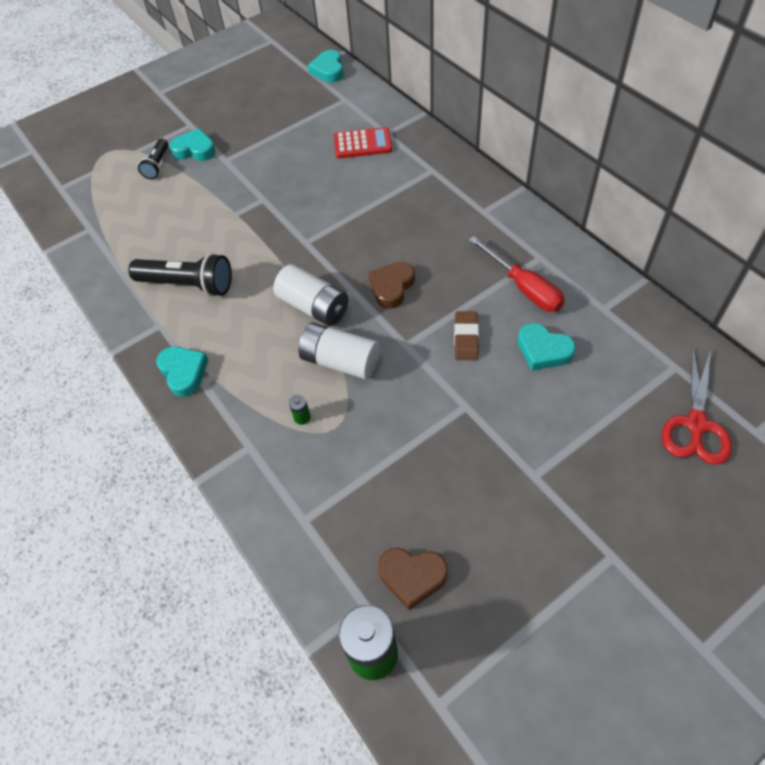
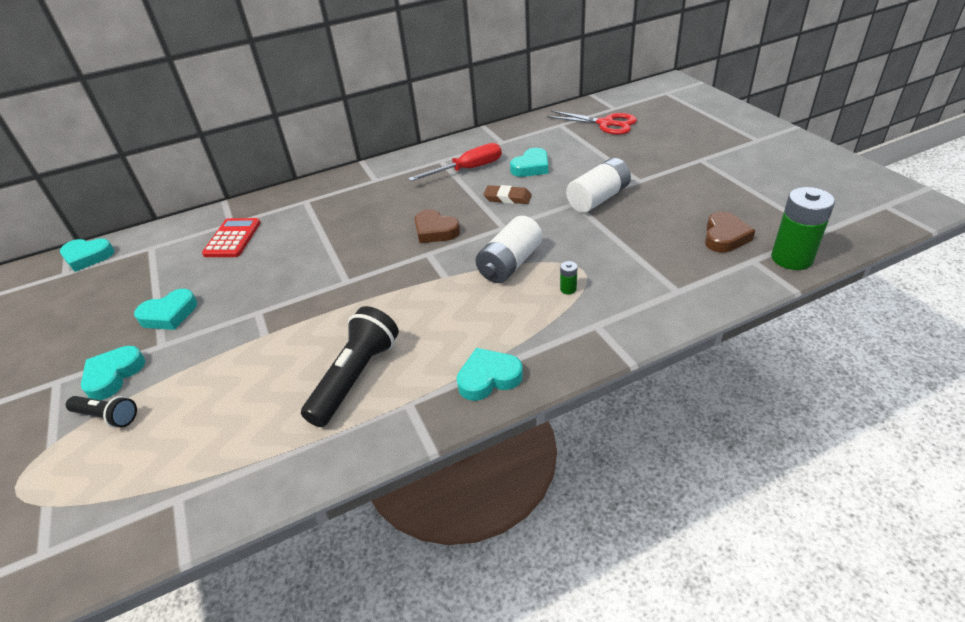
camera: 80 degrees left, 15 degrees down
white battery [273,264,349,326] -> white battery moved to [566,158,631,213]
none -> turquoise heart [134,289,197,330]

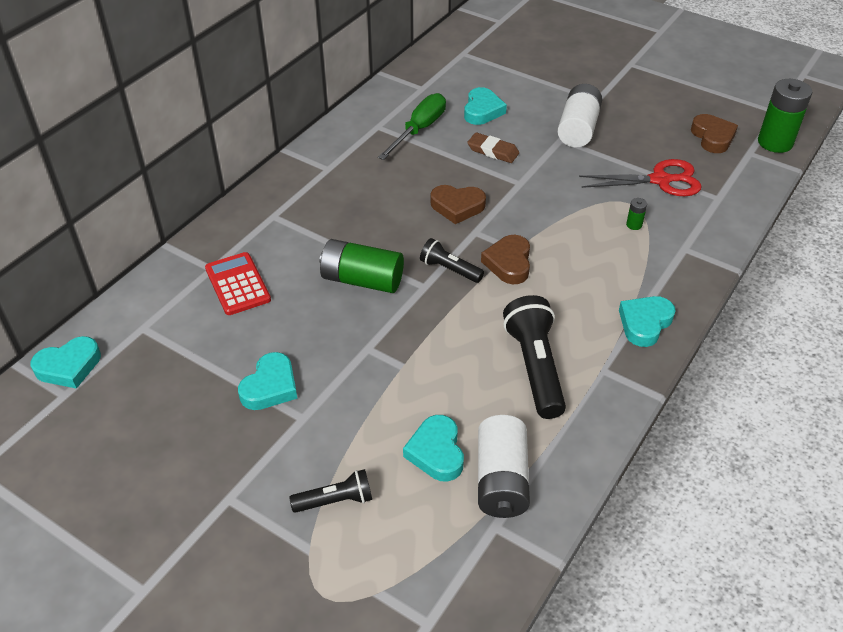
camera: 35 degrees left, 5 degrees up
turquoise heart [81,346,145,400] -> turquoise heart moved to [403,415,464,482]
red screwdriver [408,143,502,181] -> green screwdriver [378,93,446,160]
white battery [476,216,543,283] -> white battery moved to [478,415,530,518]
brown eraser [484,185,532,204] -> brown eraser turned 45 degrees clockwise [467,132,519,163]
red scissors [547,111,637,135] -> red scissors moved to [579,159,702,196]
none -> green battery [319,239,404,293]
none -> black flashlight [420,238,484,283]
none -> brown heart [481,235,530,284]

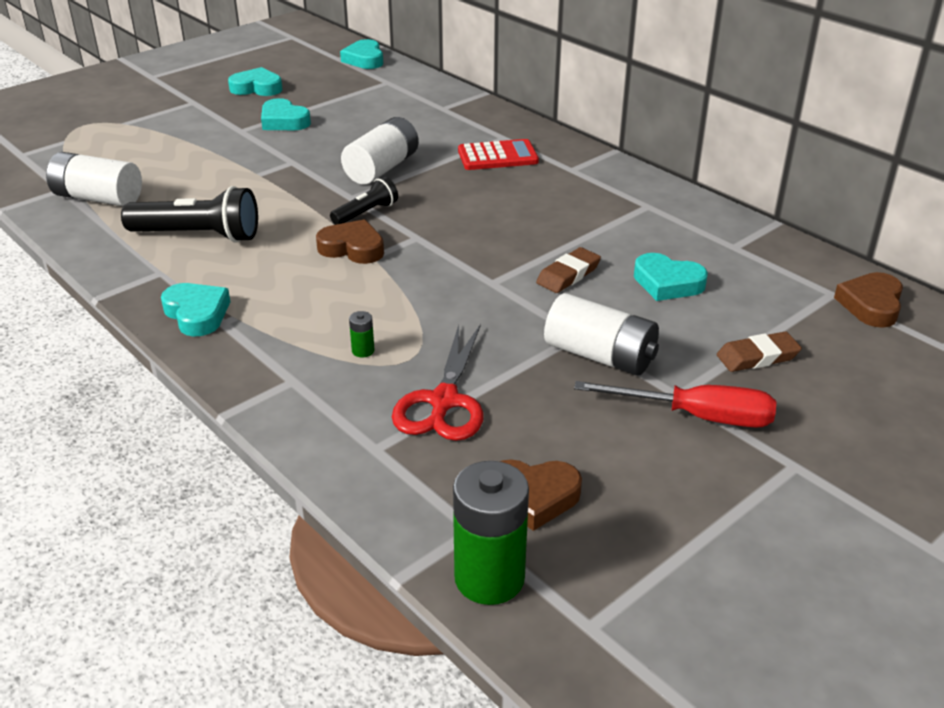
camera: 105 degrees right, 10 degrees down
red calculator [205,252,271,315] -> red calculator moved to [458,139,539,170]
black flashlight [289,469,372,513] -> none
green battery [319,239,404,293] -> white battery [341,117,419,184]
green screwdriver [378,93,446,160] -> none
turquoise heart [403,415,464,482] -> turquoise heart moved to [228,67,282,96]
brown heart [430,185,486,224] -> brown heart moved to [834,272,903,328]
none -> red screwdriver [574,381,776,427]
none -> brown eraser [717,331,802,372]

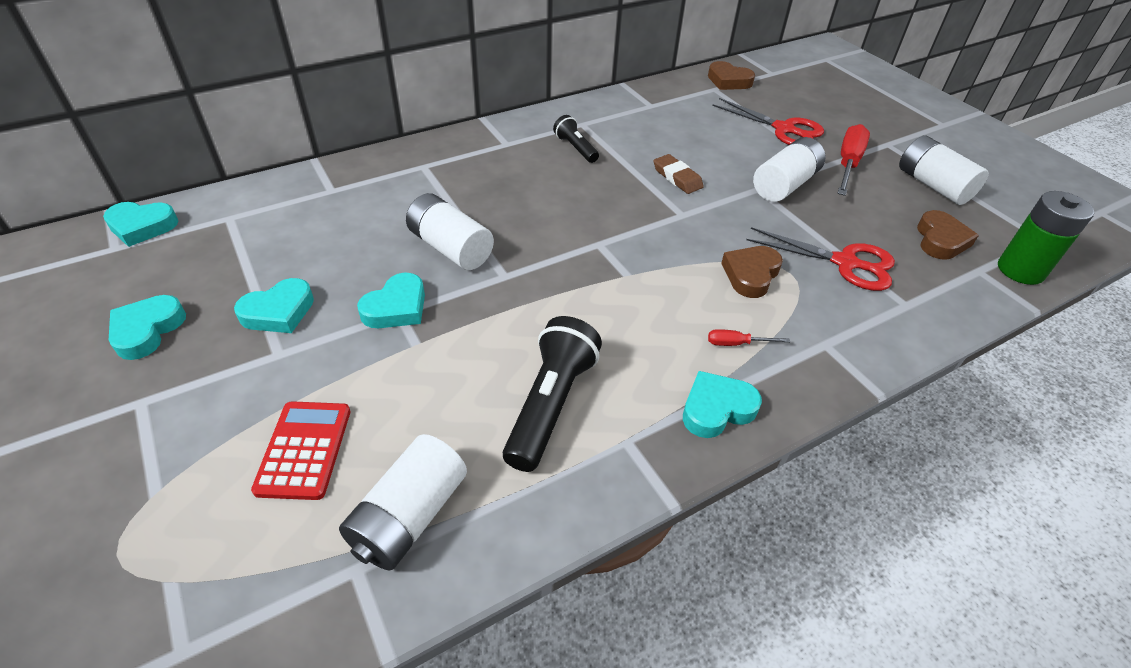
camera: 80 degrees left, 10 degrees up
brown heart [316,219,384,264] -> brown heart moved to [721,246,783,298]
black flashlight [330,177,398,225] -> black flashlight moved to [553,115,599,163]
green battery [349,311,374,358] -> none
red calculator [458,139,539,170] -> red calculator moved to [251,401,350,500]
turquoise heart [634,253,708,301] -> turquoise heart moved to [357,273,425,328]
brown eraser [717,331,802,372] -> red scissors [712,98,824,145]
none -> red screwdriver [708,329,790,346]
none -> white battery [899,136,989,205]

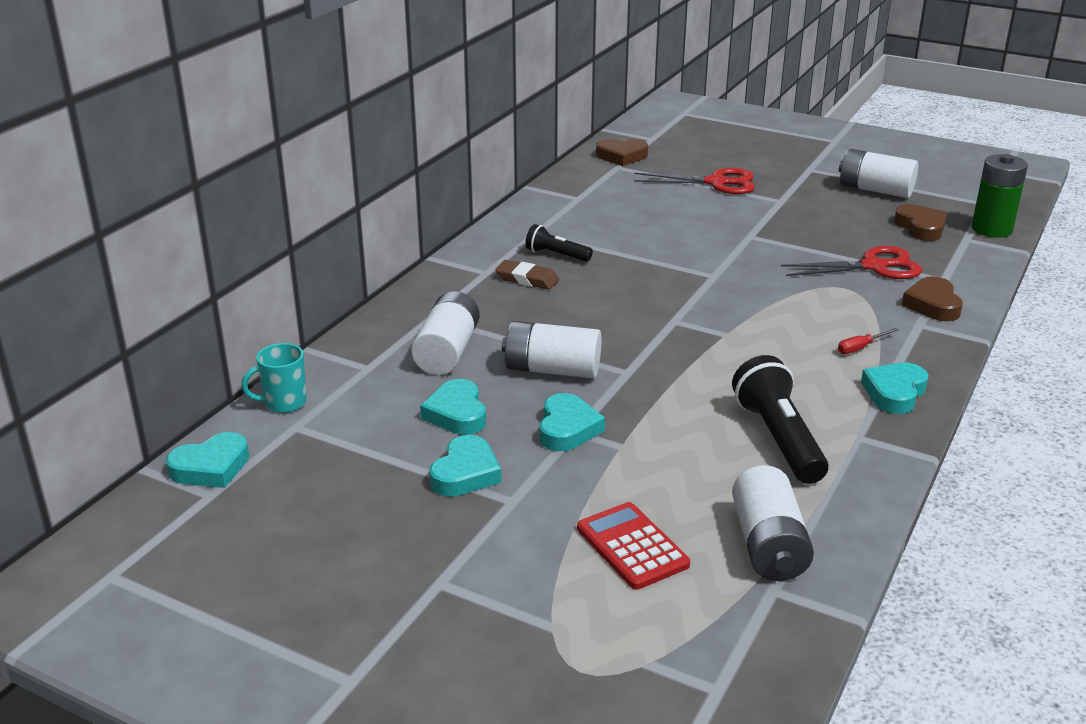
camera: 30 degrees left, 15 degrees down
turquoise heart [109,295,186,360] -> turquoise heart moved to [420,379,486,435]
brown eraser [653,154,704,194] -> brown eraser moved to [495,260,559,290]
brown heart [721,246,783,298] -> brown heart moved to [902,276,963,321]
white battery [753,137,826,202] -> white battery moved to [411,291,480,375]
red screwdriver [837,124,870,196] -> none
none -> turquoise mug [241,343,307,413]

